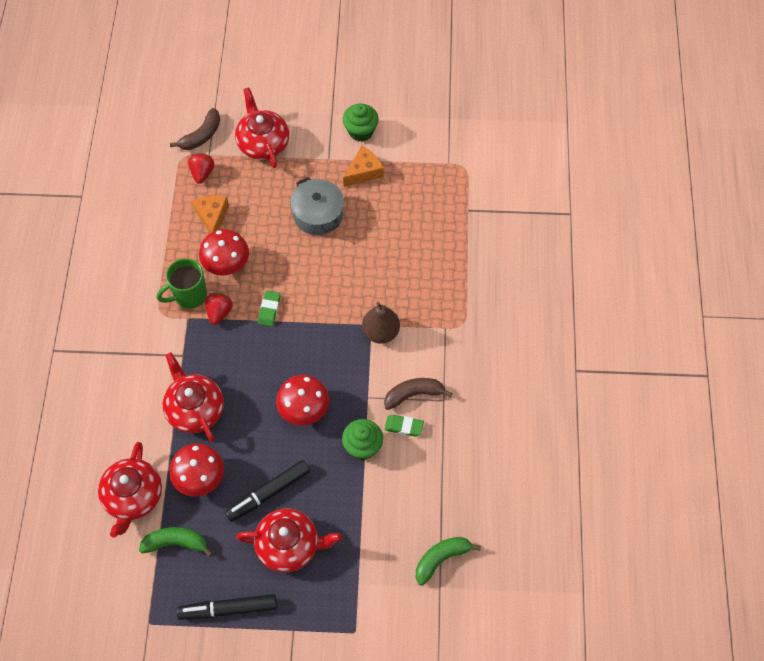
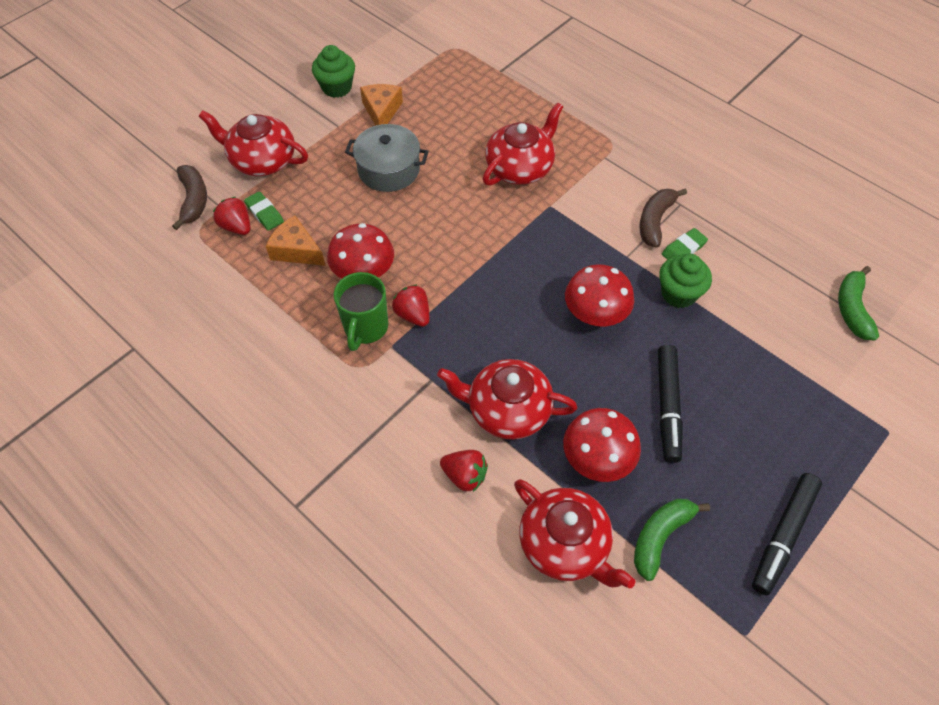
camera: 50 degrees left, 5 degrees down
red teapot [236,508,342,573] -> red teapot moved to [483,102,563,186]
green eraser [258,290,281,326] -> green eraser moved to [244,191,284,231]
brown pear [362,302,400,344] -> none
none -> red strawberry [440,450,488,492]

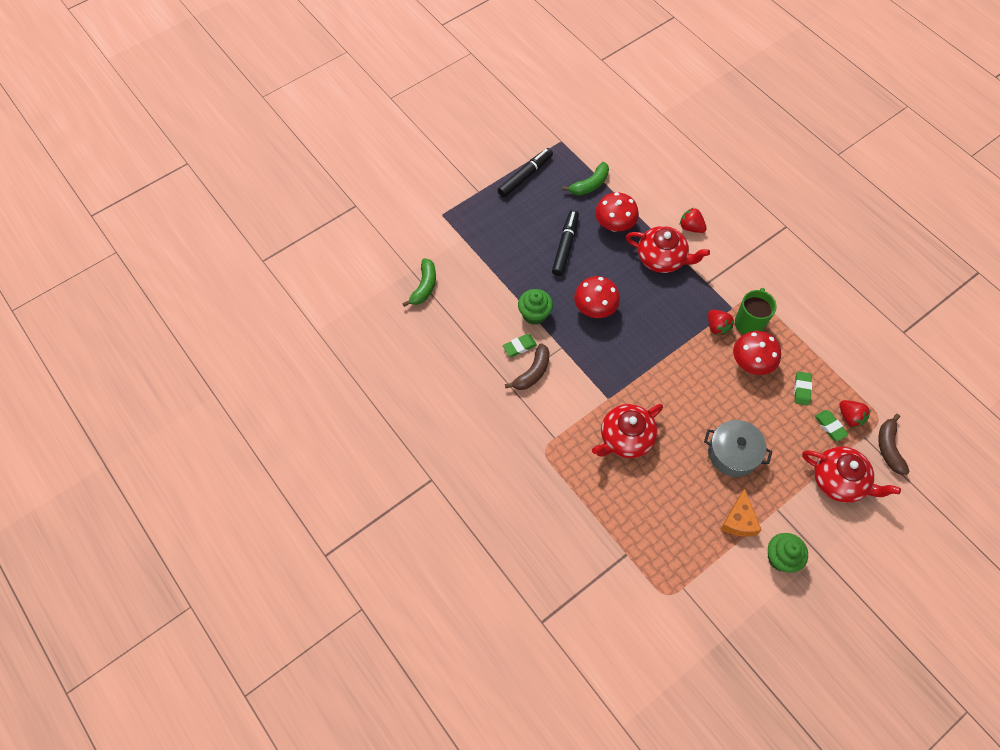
camera: 170 degrees left, 5 degrees up
orange cheese [266,215,326,266] -> green eraser [794,372,812,406]
red teapot [514,479,635,589] -> none

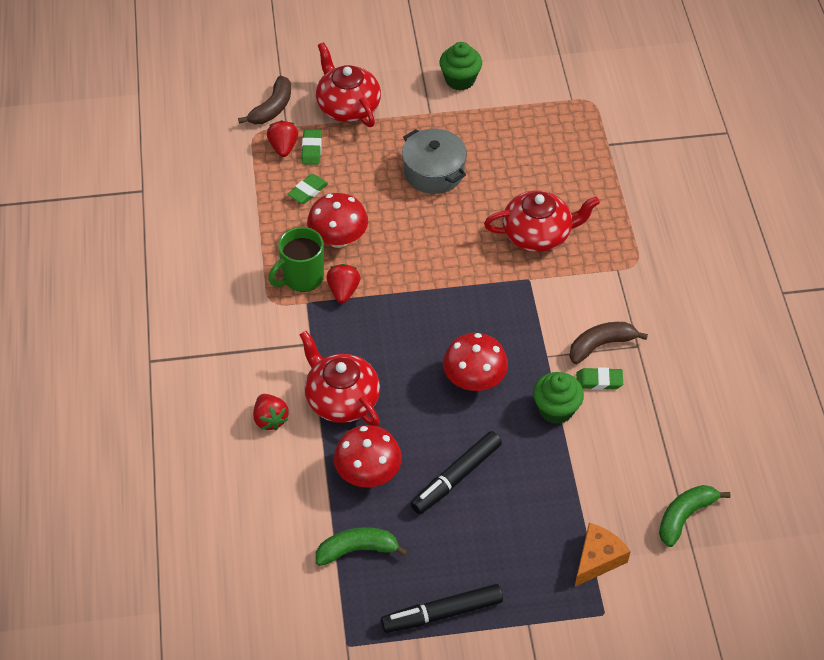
camera: 150 degrees left, 10 degrees down
orange cheese [721,488,762,536] -> orange cheese moved to [575,523,631,587]

